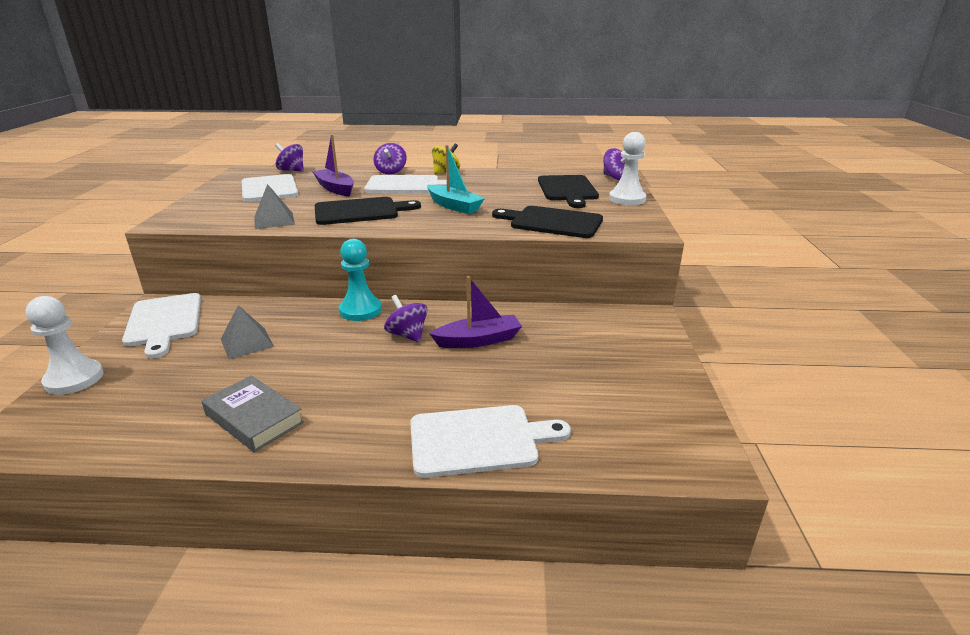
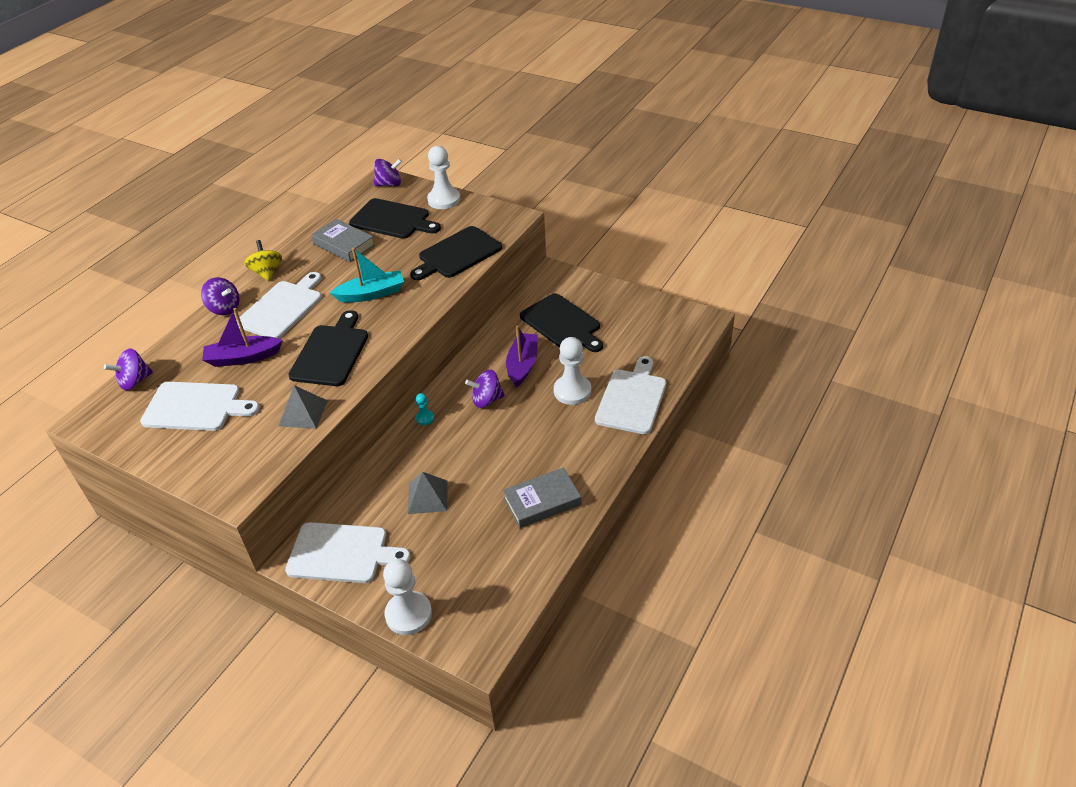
camera: 60 degrees left, 15 degrees up
turquoise pawn [339,239,382,321] -> turquoise pawn [416,393,434,425], size x0.48
none -> grey book [311,219,375,262]
none -> black cutting board [520,293,603,352]
none -> white pawn [554,337,591,405]

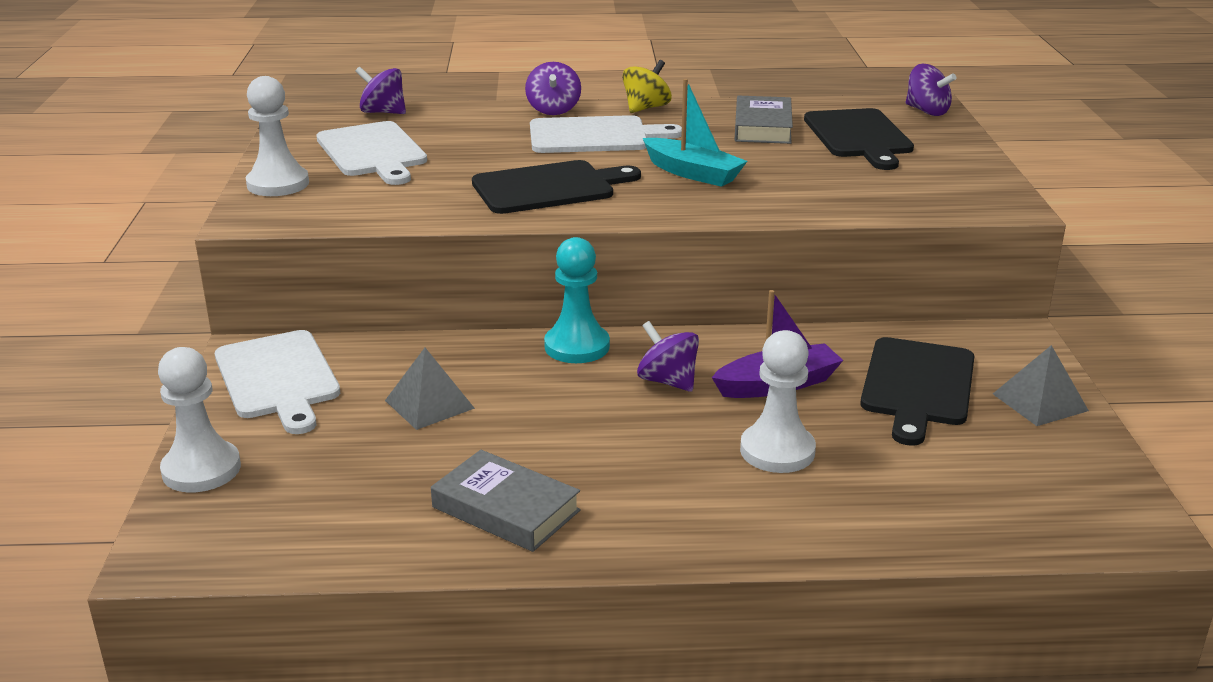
camera: 55 degrees right, 15 degrees down
purple boat [202,308,283,367] -> none
grey pyramid [278,385,328,429] -> grey pyramid moved to [993,345,1089,426]
black cutting board [410,226,502,280] -> none
turquoise pawn [416,393,434,425] -> turquoise pawn [544,237,610,363], size x2.09
white pawn [427,146,460,209] -> white pawn moved to [246,76,309,196]
white cutting board [595,356,667,434] -> none

